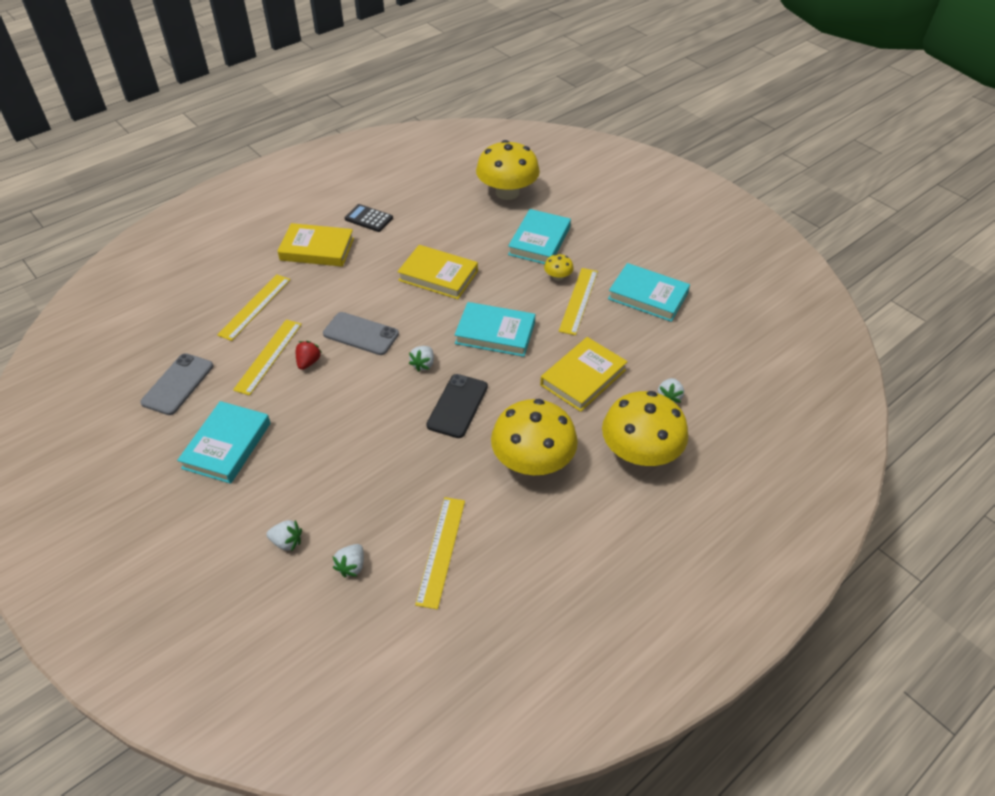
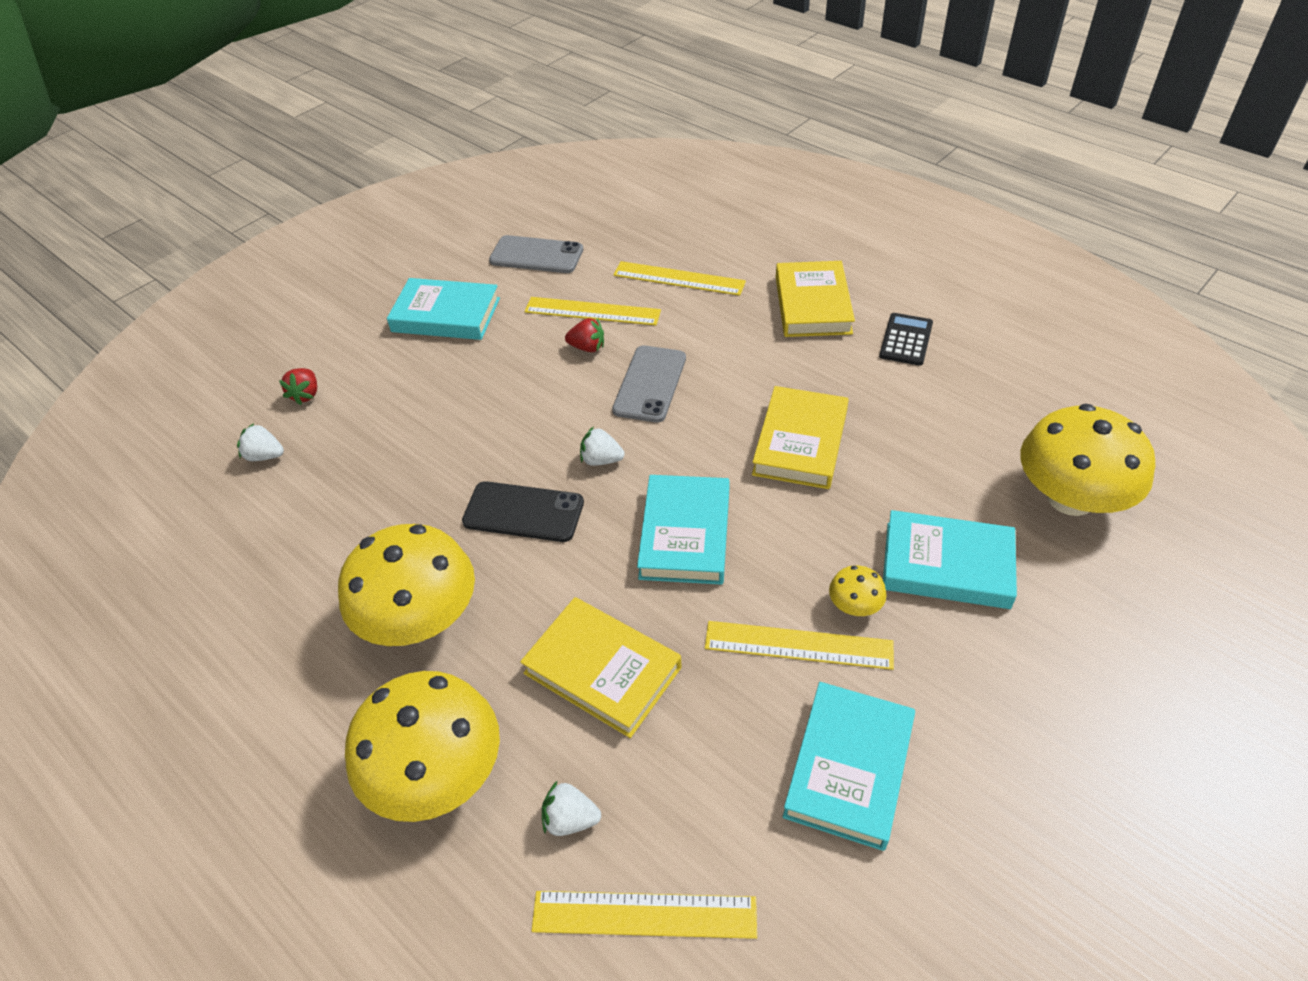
camera: 85 degrees right, 0 degrees up
white strawberry [266,520,302,552] -> red strawberry [279,368,317,405]
yellow ruler [415,497,465,610] -> yellow ruler moved to [532,891,757,939]

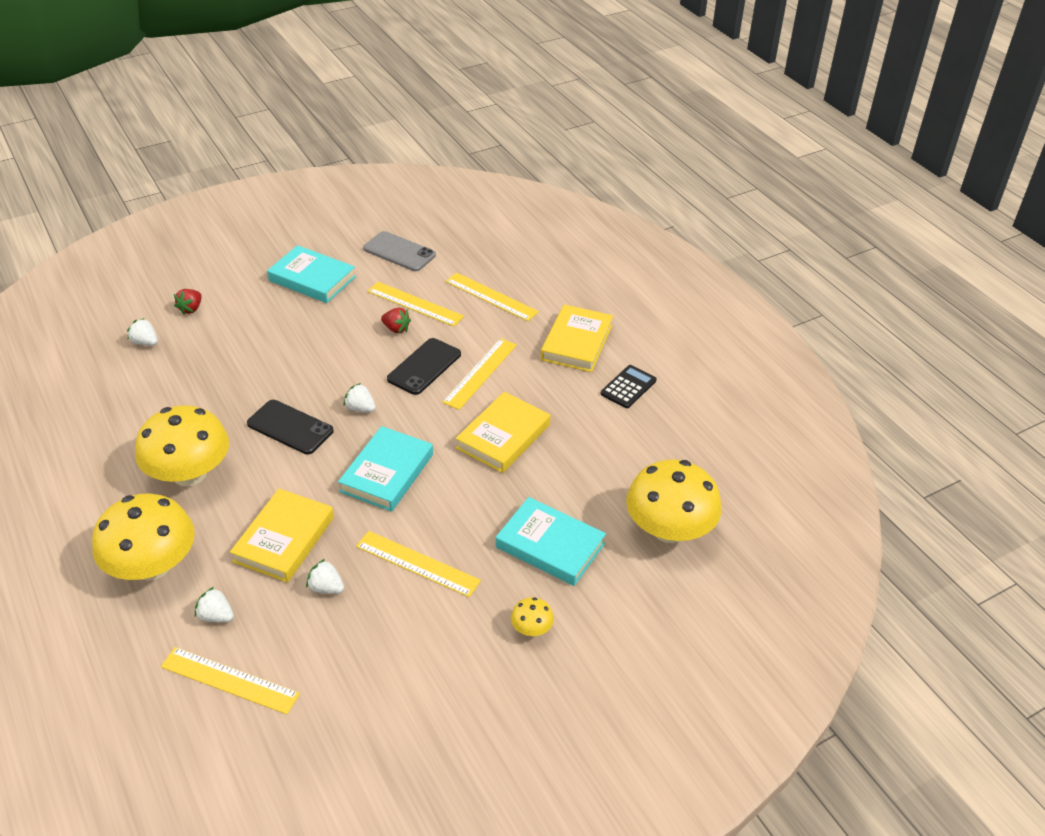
camera: 15 degrees right, 5 degrees down
yellow book [520,597,682,738] -> yellow book turned 60 degrees clockwise [230,489,334,583]
grey phone [612,345,686,423] -> black phone [387,338,461,395]
turquoise book [783,682,915,851] -> none
yellow mushroom [829,565,887,616] -> yellow mushroom moved to [511,597,554,636]
none -> white strawberry [306,559,344,594]
none -> yellow ruler [442,338,517,410]

